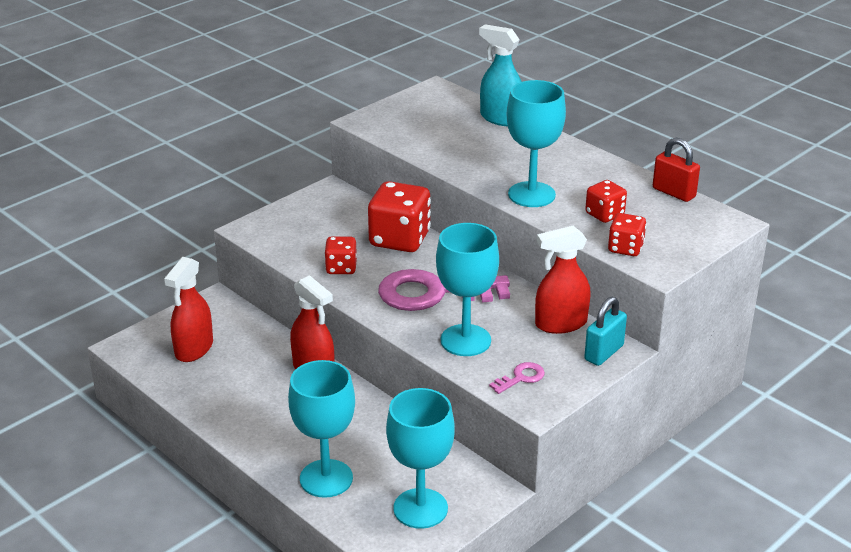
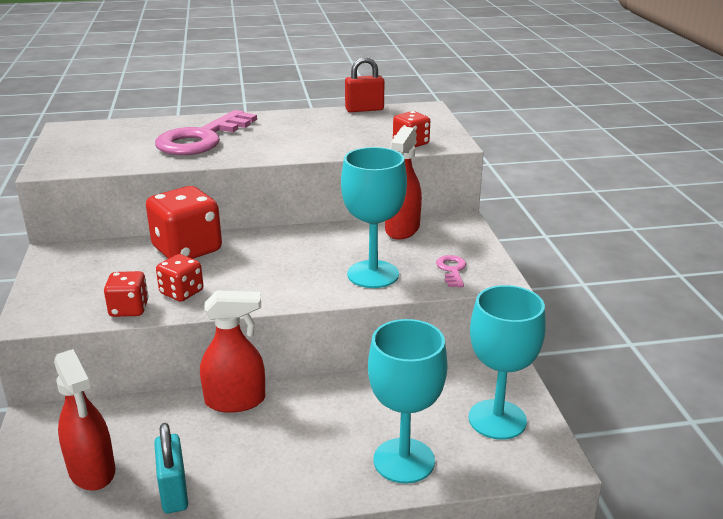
camera: 55 degrees left, 5 degrees down
pink key [378,269,510,311] -> pink key moved to [155,110,257,155]
turquoise spray bottle [479,24,522,126] -> none
turquoise goblet [507,80,566,207] -> none
turquoise padlock [584,297,627,366] -> turquoise padlock moved to [154,423,188,514]
red dice [585,180,627,223] -> red dice moved to [104,271,149,317]

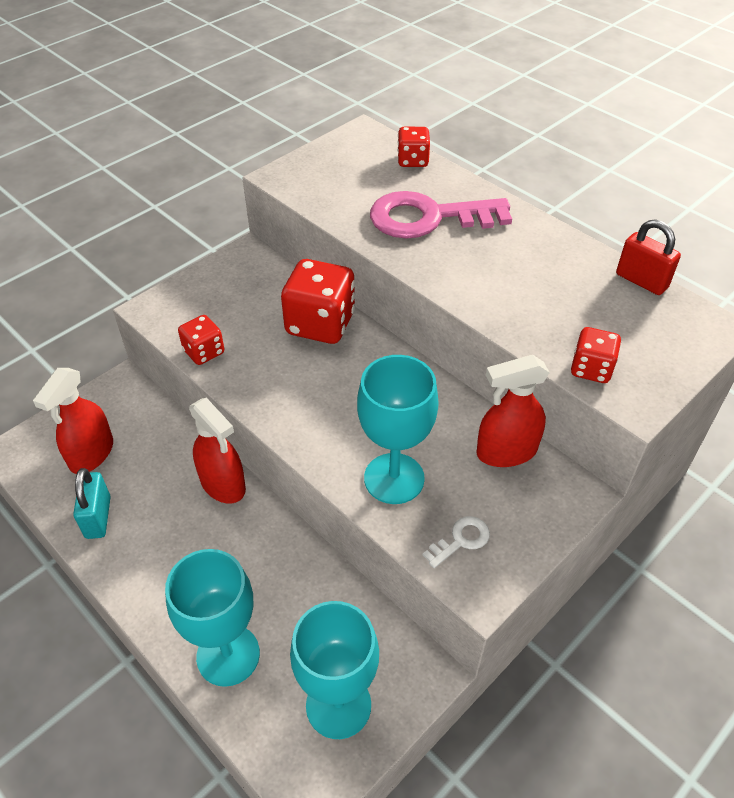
camera: 55 degrees right, 20 degrees up
turquoise padlock [154,423,188,514] -> turquoise padlock turned 45 degrees counterclockwise [73,468,111,539]
red dice [156,254,203,302] -> red dice moved to [397,127,430,167]
pink key [436,255,466,287] -> white key [423,516,490,568]

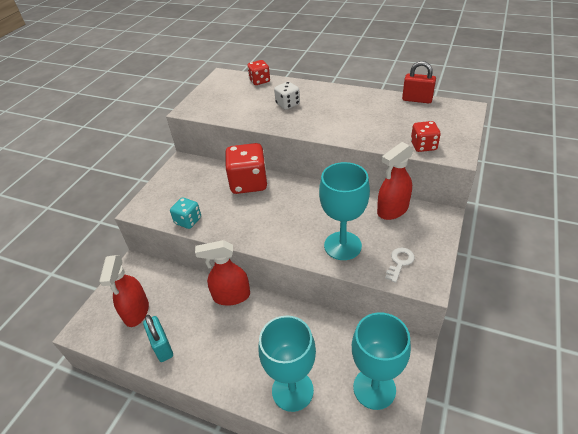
camera: 20 degrees left, 5 degrees down
red dice [178,315,224,365] -> turquoise dice [170,197,201,229]
red spray bottle [189,398,246,504] -> red spray bottle turned 150 degrees clockwise [195,240,250,306]
pink key [370,191,512,239] -> white dice [274,82,300,110]

